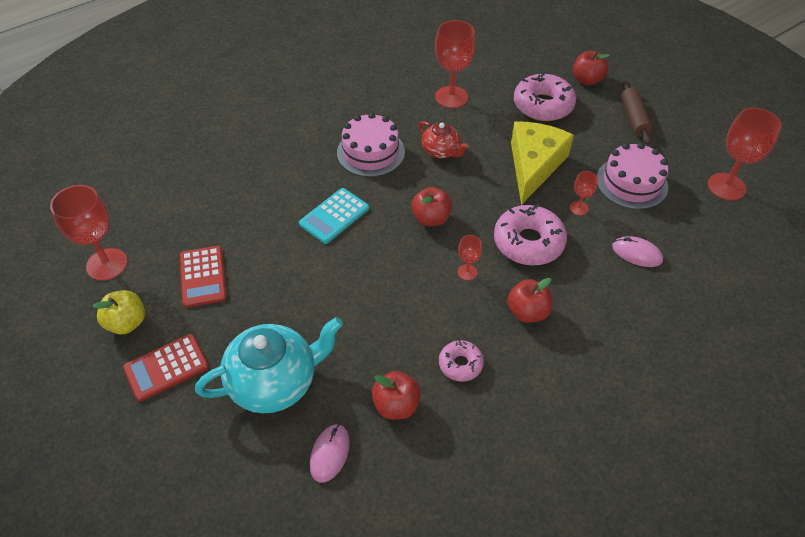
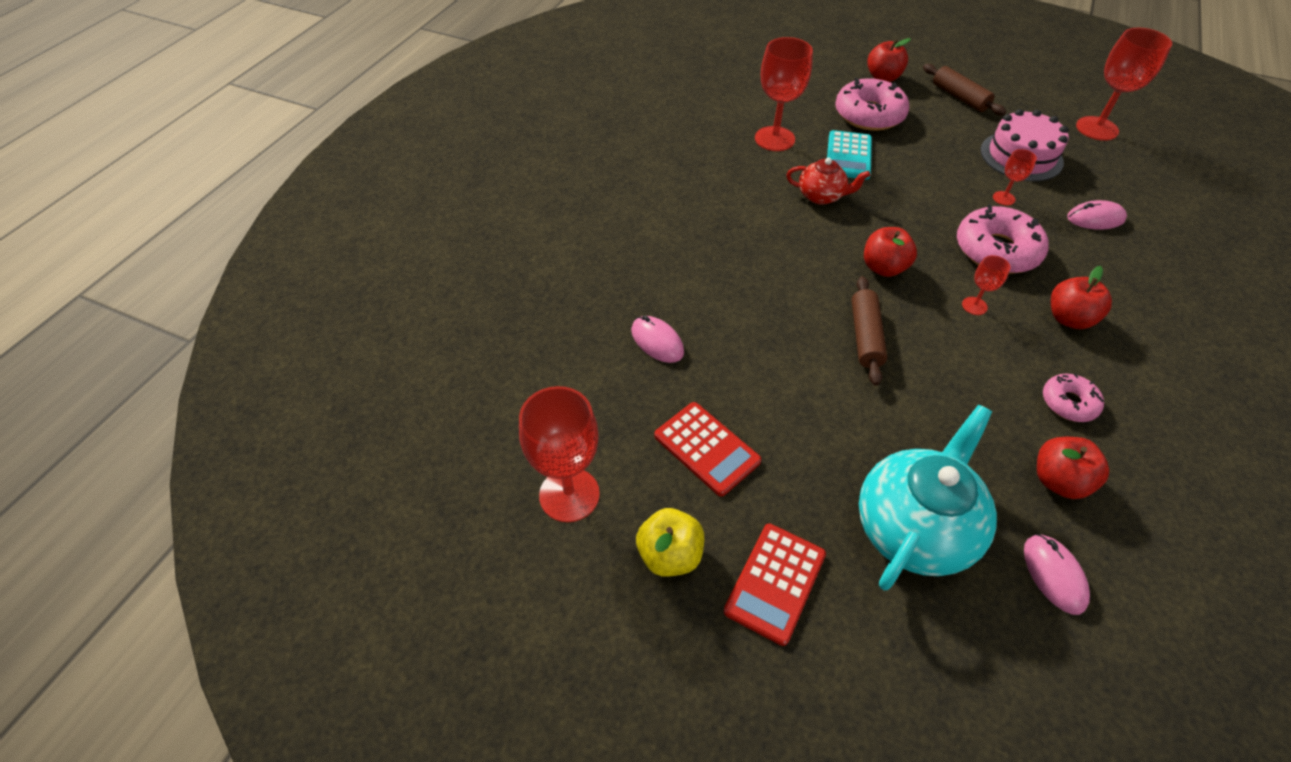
camera: 30 degrees left, 0 degrees up
turquoise calculator [299,188,369,244] -> turquoise calculator moved to [827,130,872,180]
pink cake [337,113,405,177] -> none
yellow cheese [511,121,574,205] -> none
none -> pink mouse [631,315,684,363]
none -> brown rolling pin [851,276,887,386]

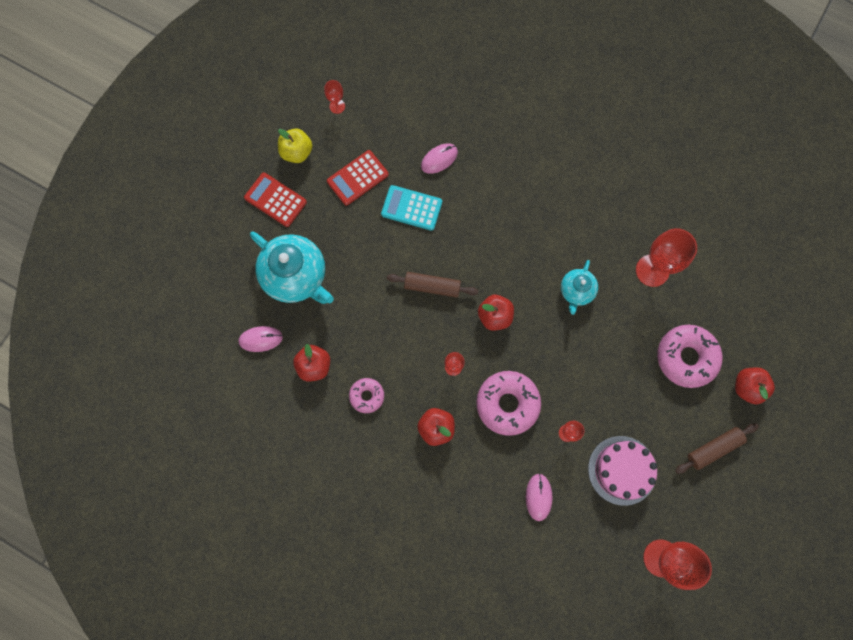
camera: 95 degrees right, 25 degrees up
red goblet [519,386,600,522] -> red goblet [324,80,345,114], size x0.49
red teapot [787,158,870,205] -> turquoise teapot [561,260,598,315]
turquoise calculator [827,130,872,180] -> turquoise calculator moved to [381,185,442,231]

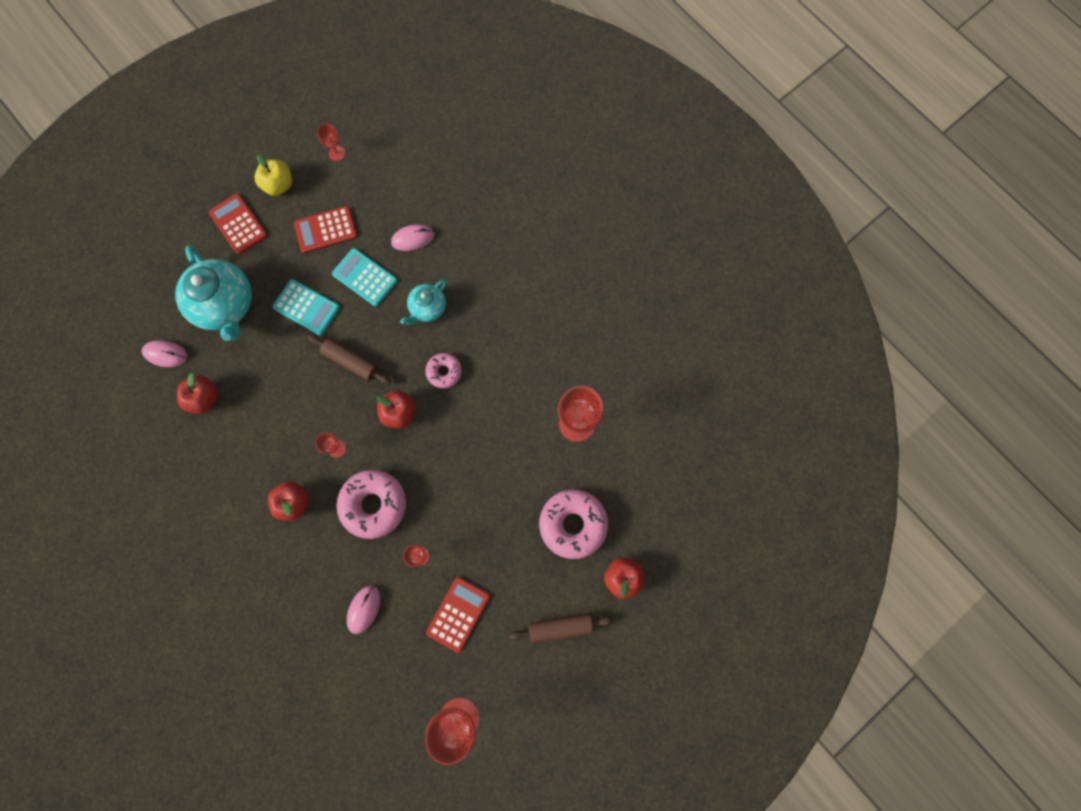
camera: 20 degrees right, 0 degrees up
pink donut [349,378,384,413] -> pink donut moved to [425,353,462,389]
turquoise teapot [561,260,598,315] -> turquoise teapot moved to [400,279,447,325]
pink cake [588,436,657,506] -> red calculator [426,577,490,653]
none -> turquoise calculator [272,279,340,335]

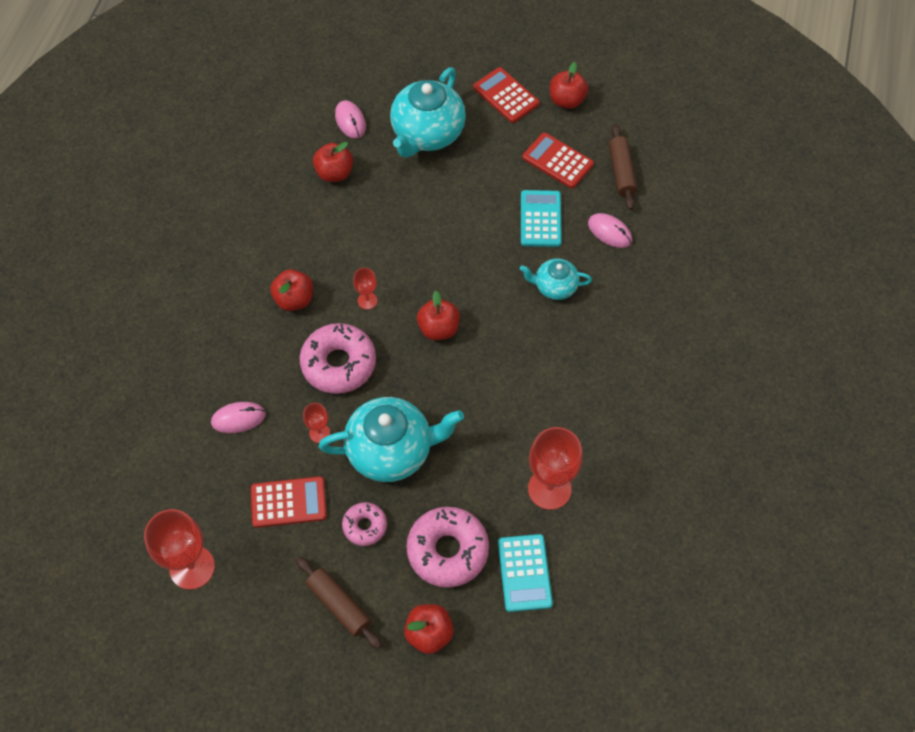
camera: 55 degrees right, 15 degrees down
red calculator [209,193,267,254] -> red calculator turned 60 degrees counterclockwise [473,67,540,123]
yellow apple [255,154,292,196] -> red apple [550,62,588,109]
turquoise calculator [272,279,340,335] -> turquoise calculator moved to [498,534,553,612]
brown rolling pin [307,335,391,385] -> brown rolling pin moved to [609,124,637,210]
red goblet [317,124,345,161] -> none
pink donut [425,353,462,389] -> pink donut moved to [342,502,387,546]
none -> turquoise teapot [319,397,464,482]

